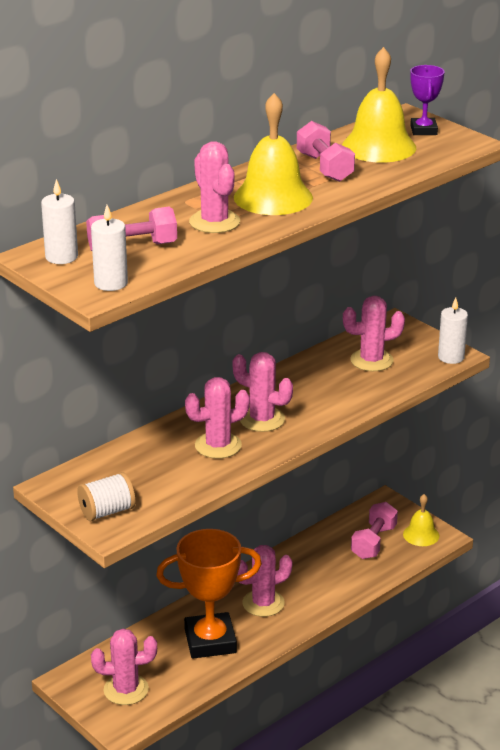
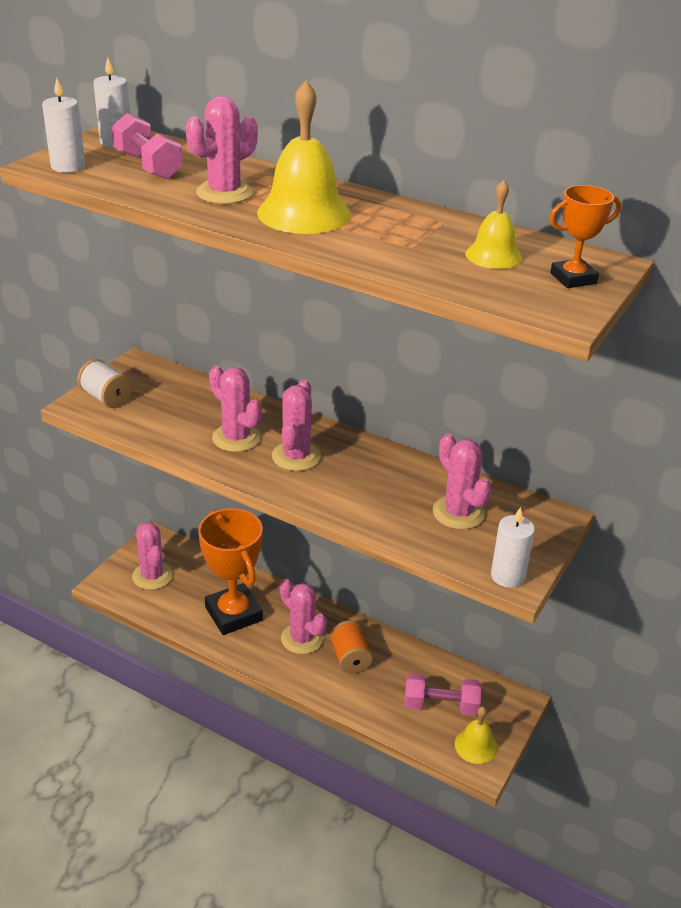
camera: 70 degrees right, 5 degrees up
pink dumbbell [297,121,355,182] -> none
yellow bell [342,47,416,163] -> yellow bell [465,180,522,269], size x0.57
purple trophy [410,65,445,135] -> orange trophy [550,185,621,288]
none -> orange spool [330,621,373,674]

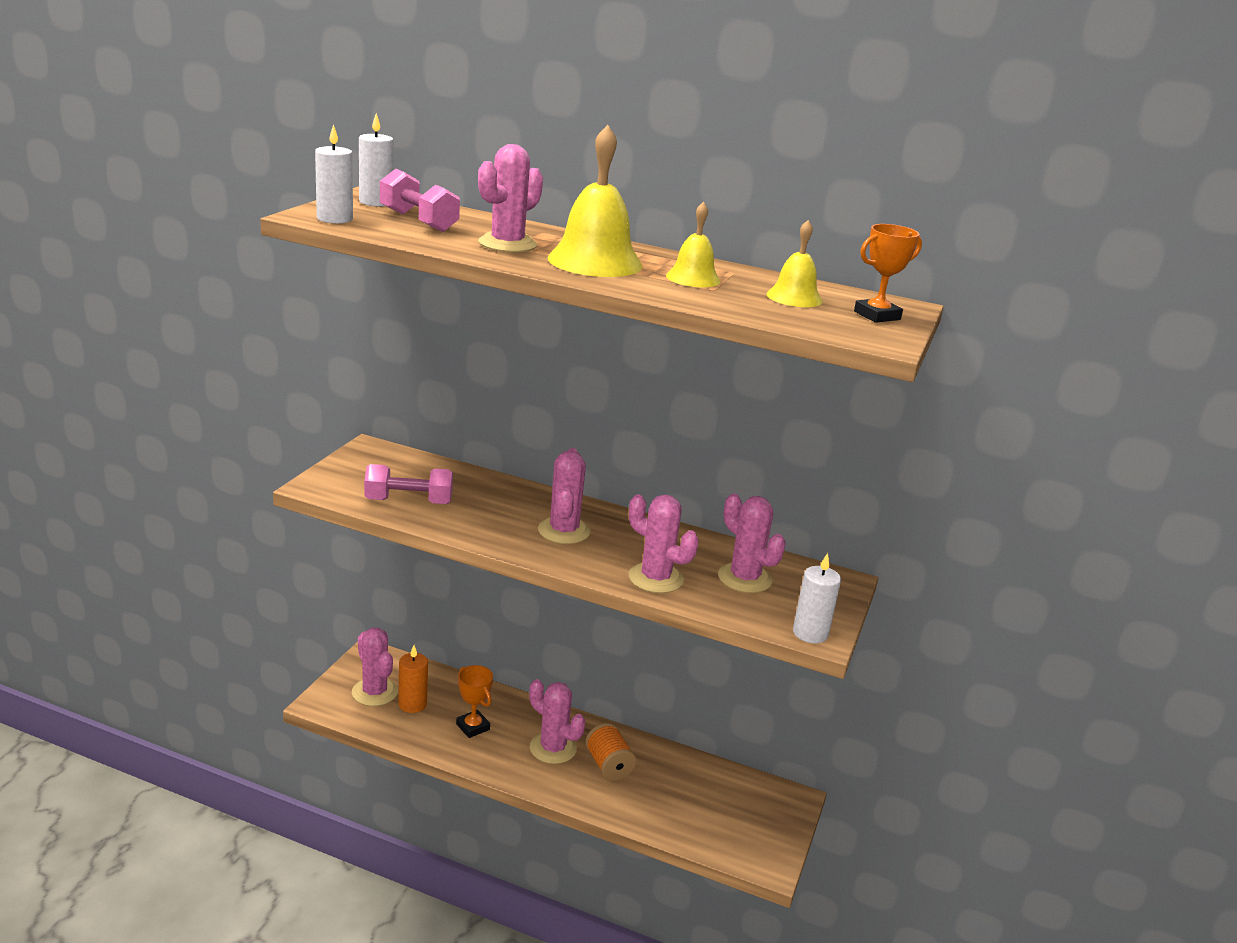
camera: 10 degrees left, 10 degrees down
white spool [77,359,132,408] -> none
orange trophy [198,508,263,635] -> orange trophy [456,665,493,738], size x0.51
pink cactus [209,366,262,452] -> pink cactus moved to [629,494,699,593]
pink dumbbell [404,673,482,716] -> pink dumbbell moved to [364,464,453,504]
yellow bell [455,707,498,764] -> yellow bell moved to [666,201,721,287]
none -> orange candle [398,645,428,713]

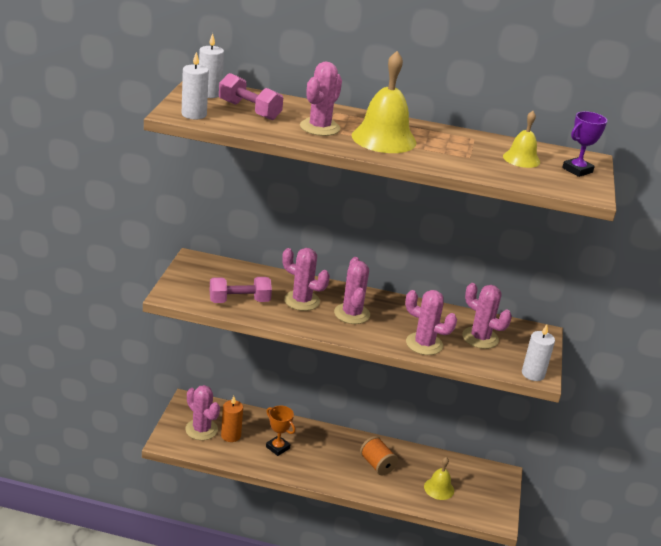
camera: 10 degrees left, 5 degrees up
pink cactus [529,679,585,764] -> pink cactus moved to [282,248,330,311]
yellow bell [666,201,721,287] -> yellow bell moved to [424,457,454,500]
orange trophy [854,224,922,323] -> purple trophy [562,111,607,177]

